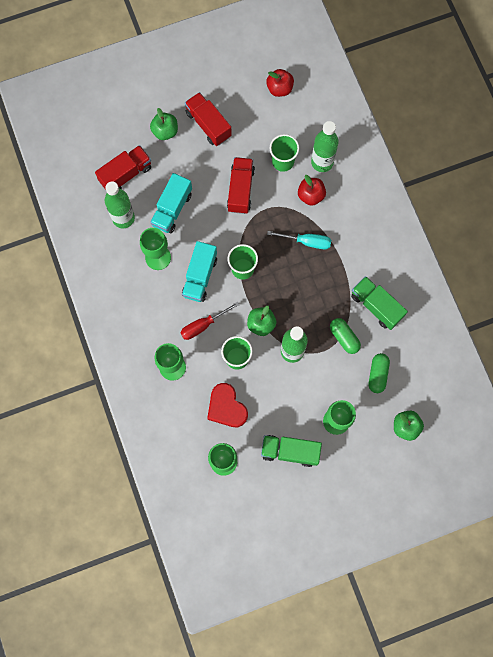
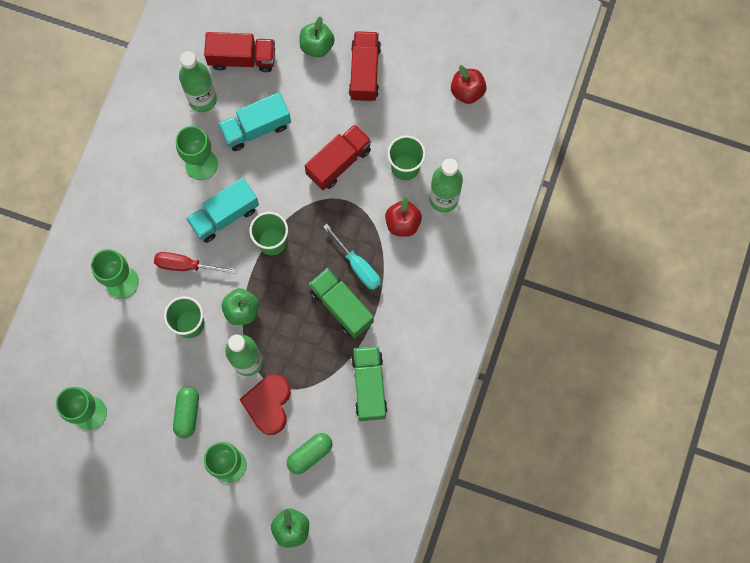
camera: 40 degrees right, 0 degrees up
red heart [207,383,248,427] -> red heart moved to [239,374,291,435]
green truck [261,435,322,467] -> green truck moved to [309,268,374,339]
green capsule [330,318,361,354] -> green capsule moved to [173,387,199,438]

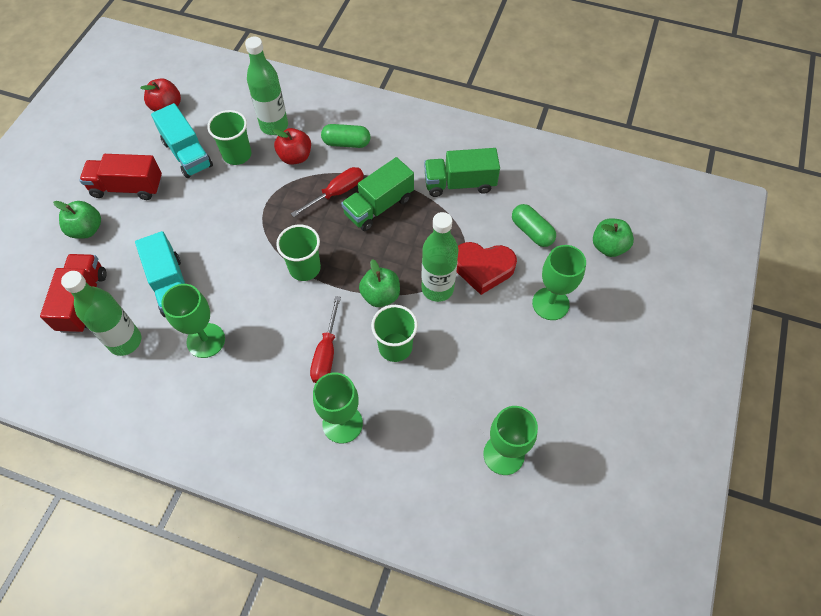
camera: 90 degrees left, 15 degrees down
green capsule [173,387,199,438] -> green capsule moved to [321,124,370,148]
turquoise truck [186,178,259,243] -> turquoise truck moved to [151,103,213,178]
red truck [304,124,372,190] -> none
turquoise screwdriver [323,224,381,290] -> red screwdriver [291,167,364,217]

